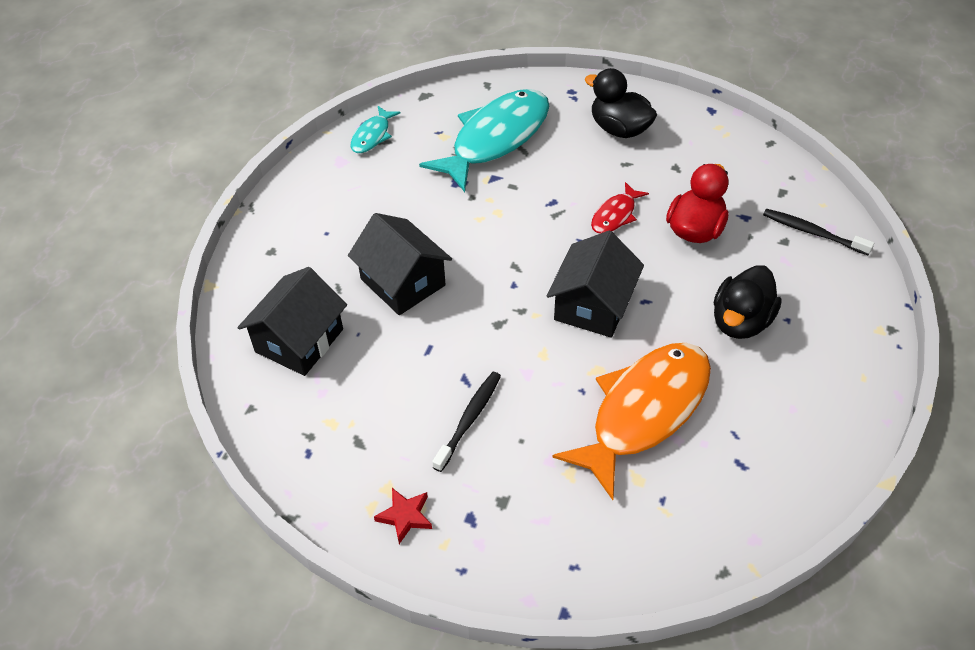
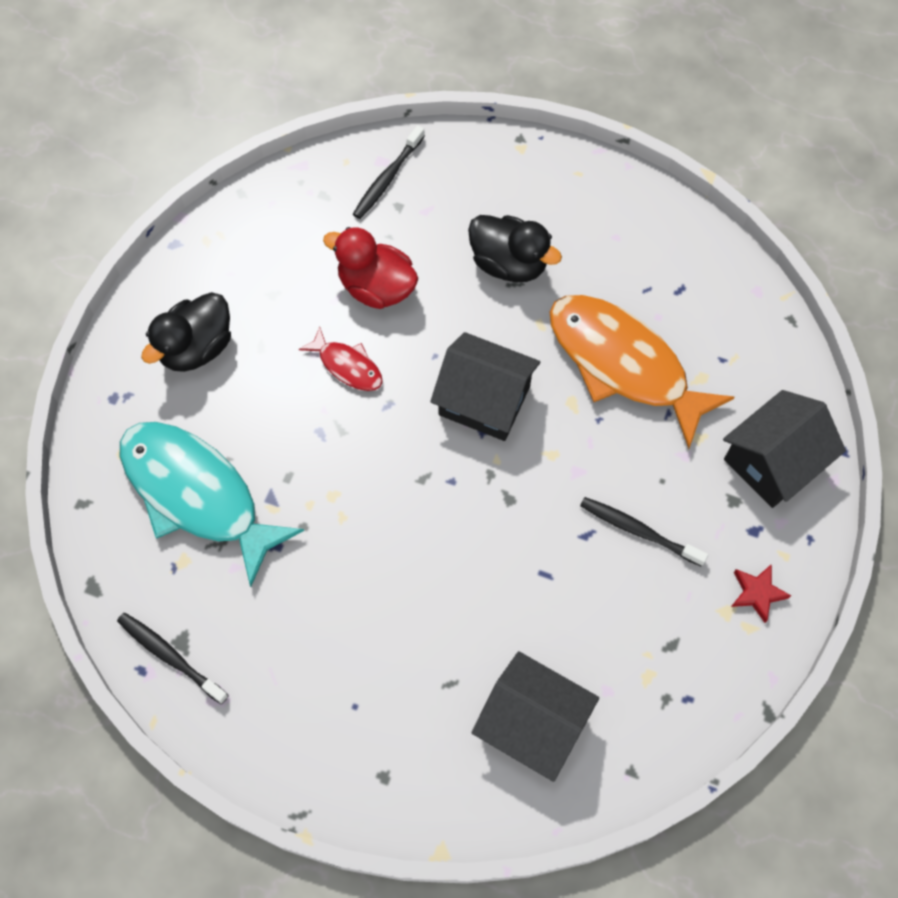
camera: 90 degrees left, 15 degrees up
black house [348,213,452,315] -> black house moved to [723,390,846,508]
turquoise fish [351,106,400,153] -> black toothbrush [117,613,229,704]

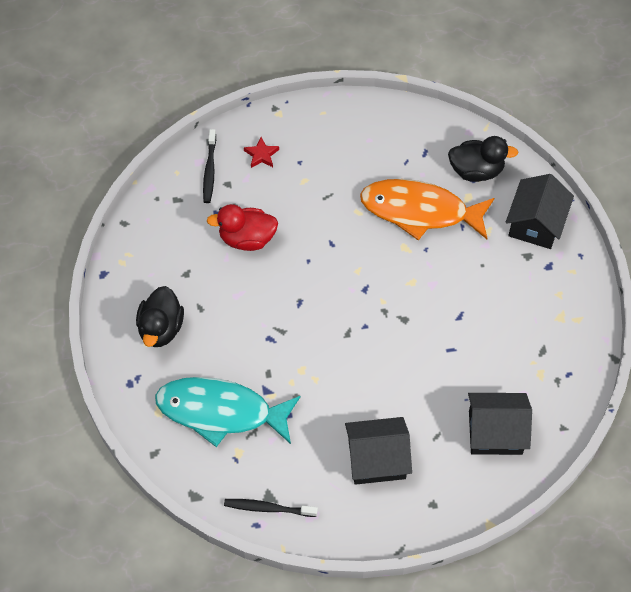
camera: 30 degrees left, 5 degrees down
red fish [299,327,383,391] -> none
black house [430,332,540,441] -> black house moved to [345,417,412,485]
black duck [468,215,562,282] -> black duck moved to [448,136,518,182]
black toothbrush [580,497,708,567] -> none
red star [731,564,791,623] -> red star moved to [244,137,279,168]

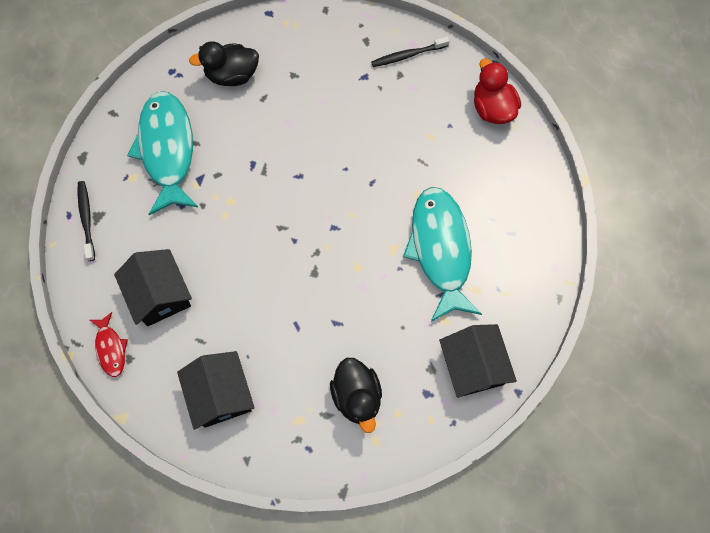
camera: 70 degrees right, 10 degrees up
red duck [207,204,278,251] -> red duck moved to [474,59,521,124]
red star [244,137,279,168] -> none
orange fish [360,179,494,241] -> turquoise fish [403,187,482,322]
black duck [448,136,518,182] -> black duck moved to [330,358,382,433]
black house [506,174,574,249] -> black house turned 75 degrees clockwise [439,324,517,398]
none -> red fish [90,312,128,377]

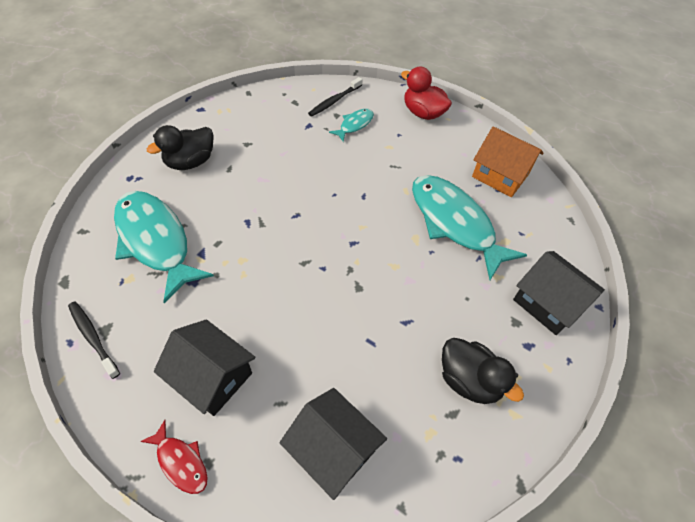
camera: 30 degrees left, 15 degrees down
none -> turquoise fish [329,109,374,142]
none -> orange house [472,126,543,197]

